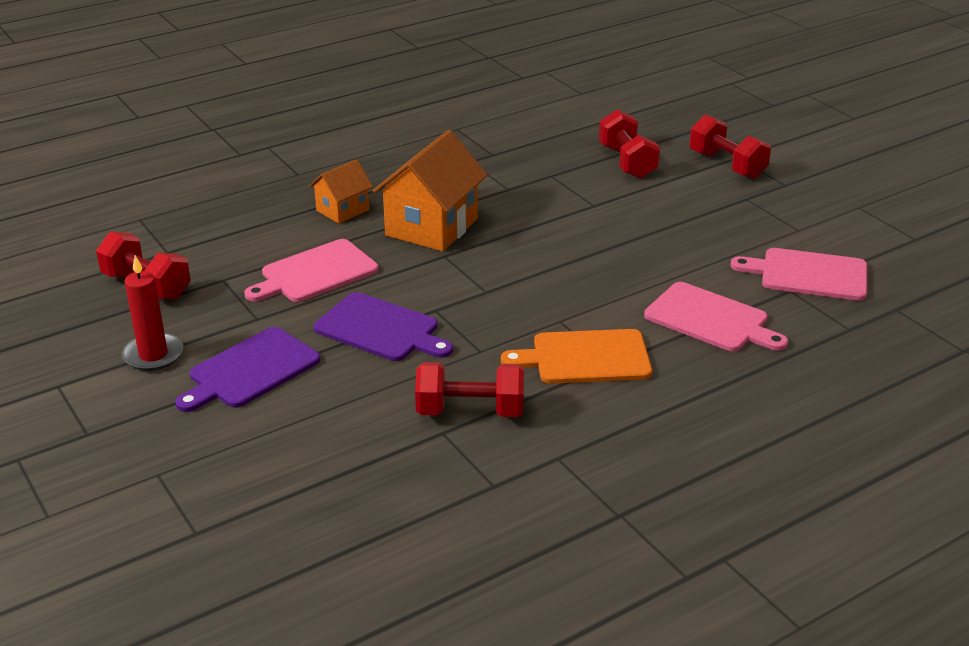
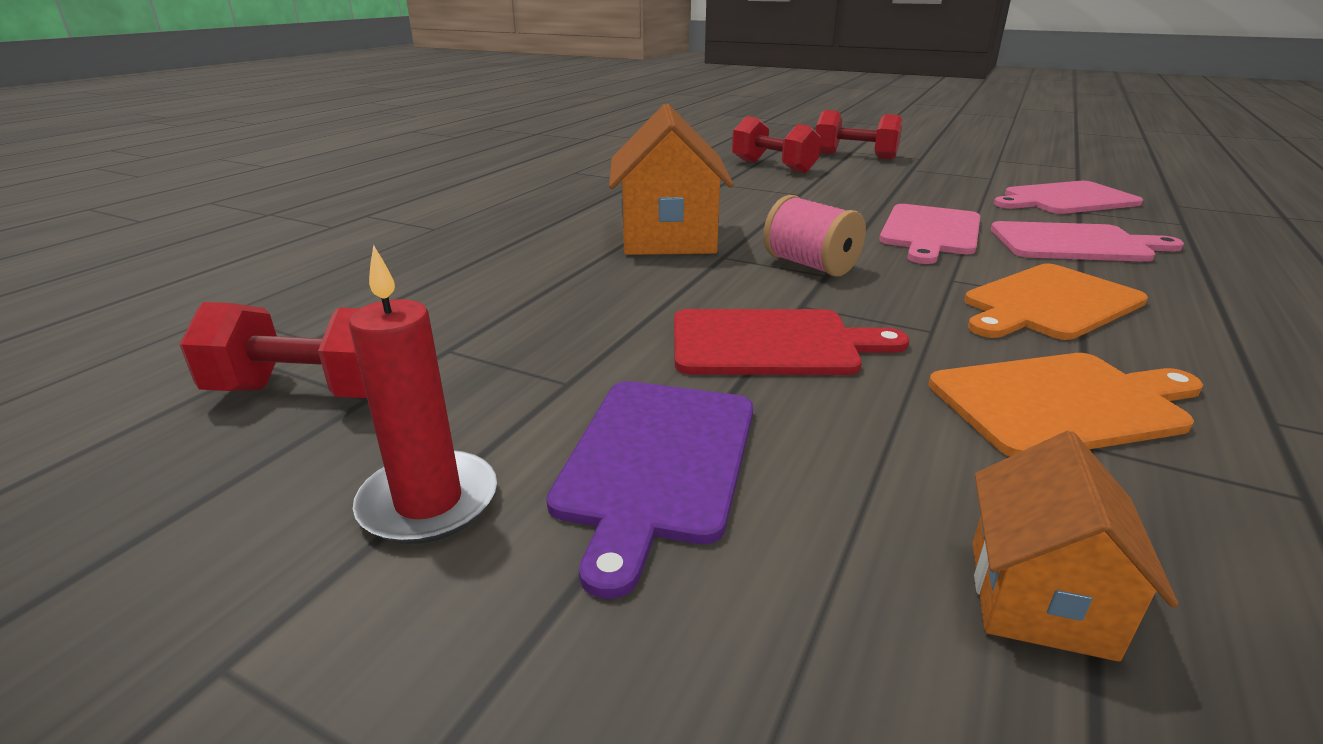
camera: 30 degrees left, 5 degrees down
pink cutting board [244,239,379,302] -> pink cutting board moved to [879,204,980,264]
orange house [309,159,373,224] -> orange house moved to [973,431,1179,662]
purple cutting board [314,292,453,361] -> red cutting board [674,309,909,375]
red dumbbell [415,362,524,417] -> orange cutting board [929,353,1203,457]
none -> pink spool [763,195,866,277]

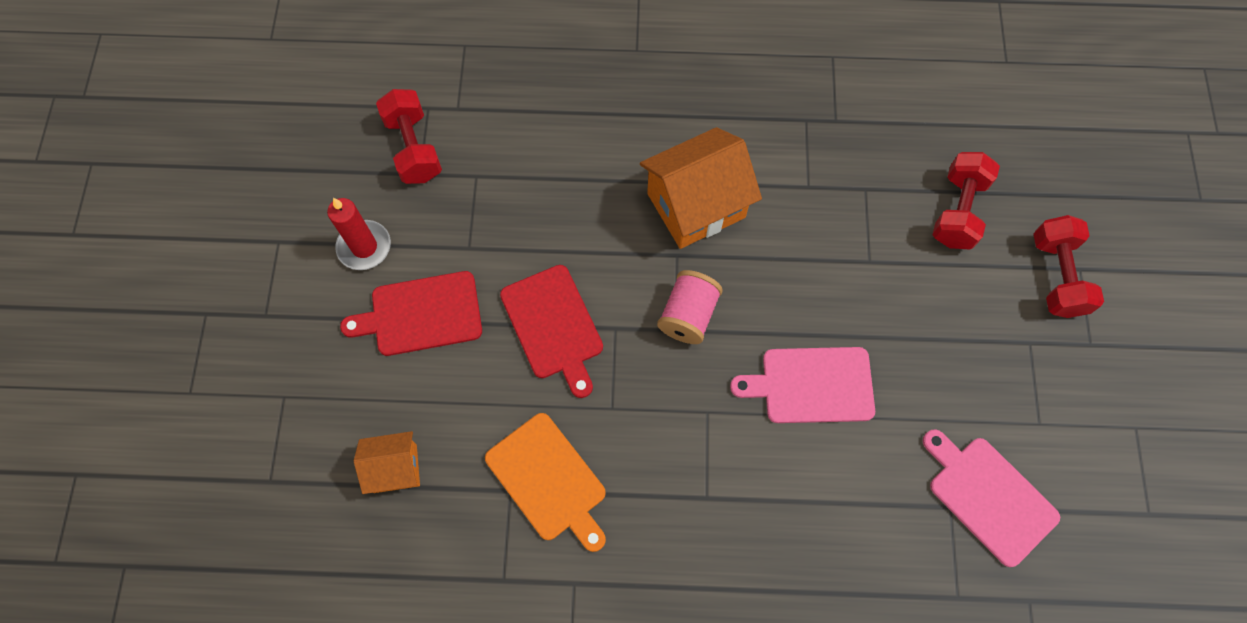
camera: 65 degrees right, 40 degrees up
purple cutting board [546,381,753,599] -> red cutting board [340,271,482,356]
orange cutting board [965,264,1148,340] -> none
pink cutting board [991,221,1184,262] -> none

